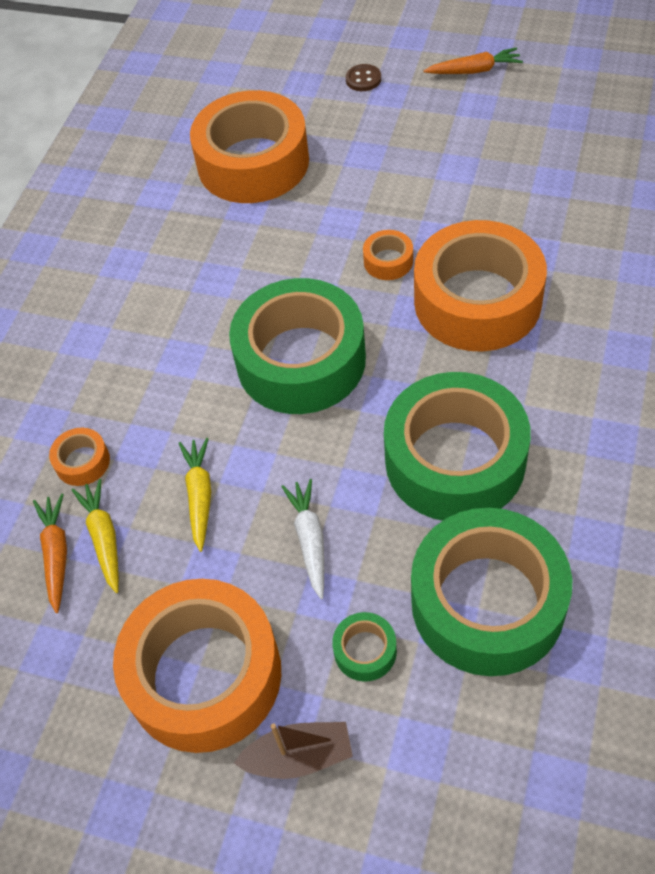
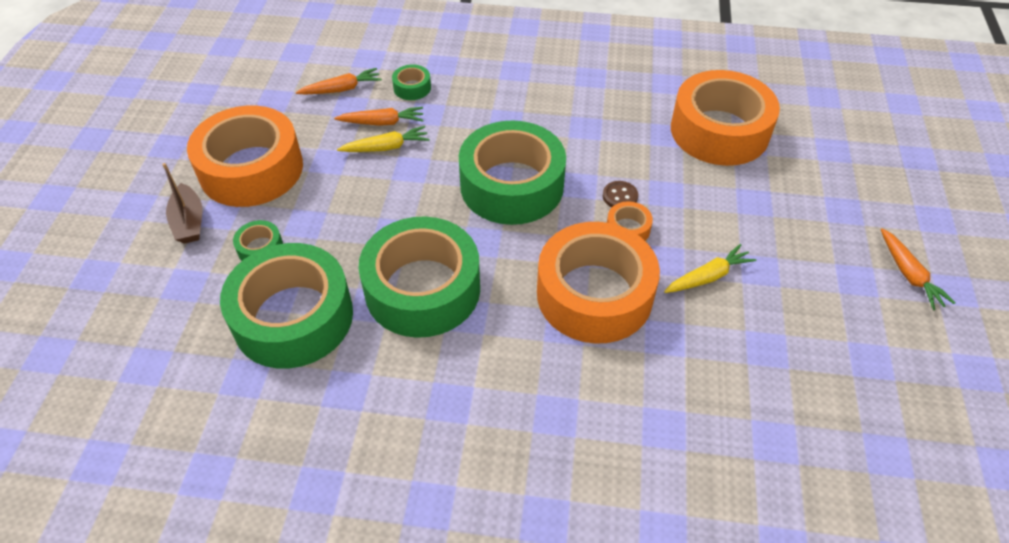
camera: 75 degrees right, 5 degrees down
orange tape [49,428,110,486] -> green tape [392,64,431,100]
yellow carrot [72,479,119,593] -> yellow carrot moved to [664,244,756,293]
white carrot [281,479,324,599] -> none
brown button [346,64,381,91] -> brown button moved to [603,181,638,207]
none -> orange carrot [334,107,424,126]

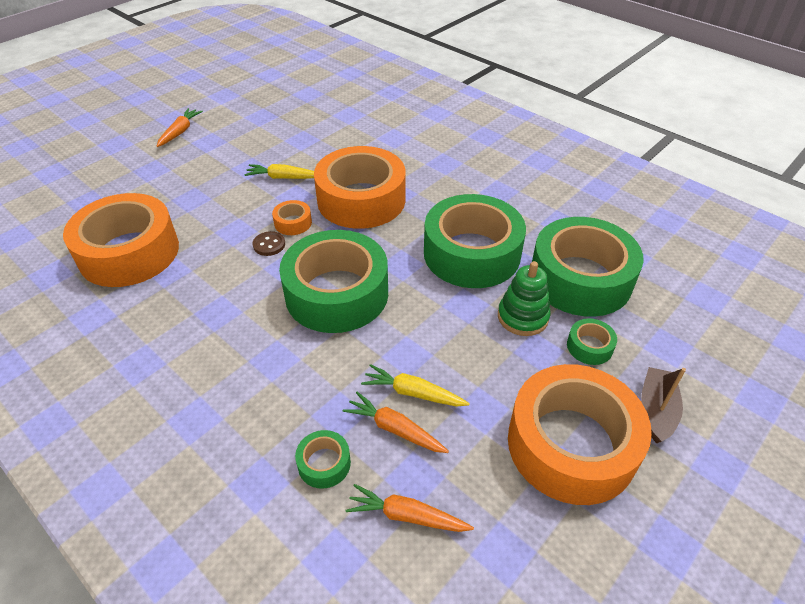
camera: 145 degrees left, 5 degrees down
none -> green stacking toy [498,261,551,336]

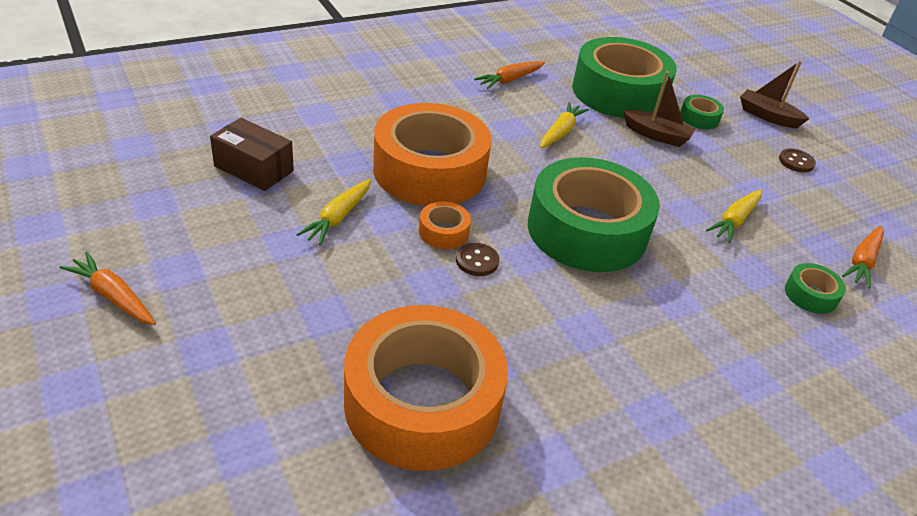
camera: 75 degrees left, 5 degrees down
orange carrot [343,392,449,453] -> orange carrot moved to [474,61,545,89]
green tape [424,194,526,288] -> yellow carrot [540,102,589,148]
green stacking toy [498,261,551,336] -> brown boat [623,71,695,147]
orange tape [508,364,652,505] -> brown button [779,149,816,173]
none -> brown box [210,118,294,191]

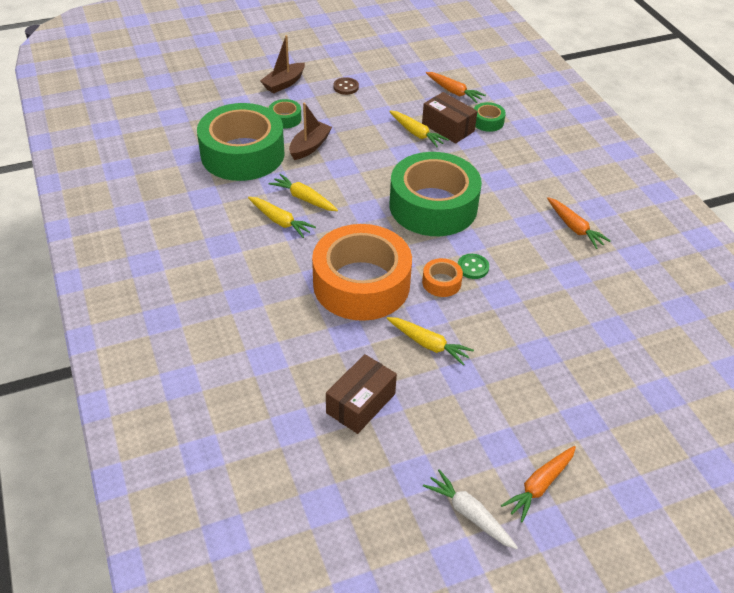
camera: 80 degrees left, 5 degrees up
orange tape [344,305,508,471] -> none
brown button [456,243,499,276] -> green button [458,254,489,279]
orange carrot [474,61,545,89] -> orange carrot moved to [547,197,611,249]
none -> yellow carrot [248,197,316,238]
none -> brown box [422,92,477,144]
none -> white carrot [423,469,518,549]

